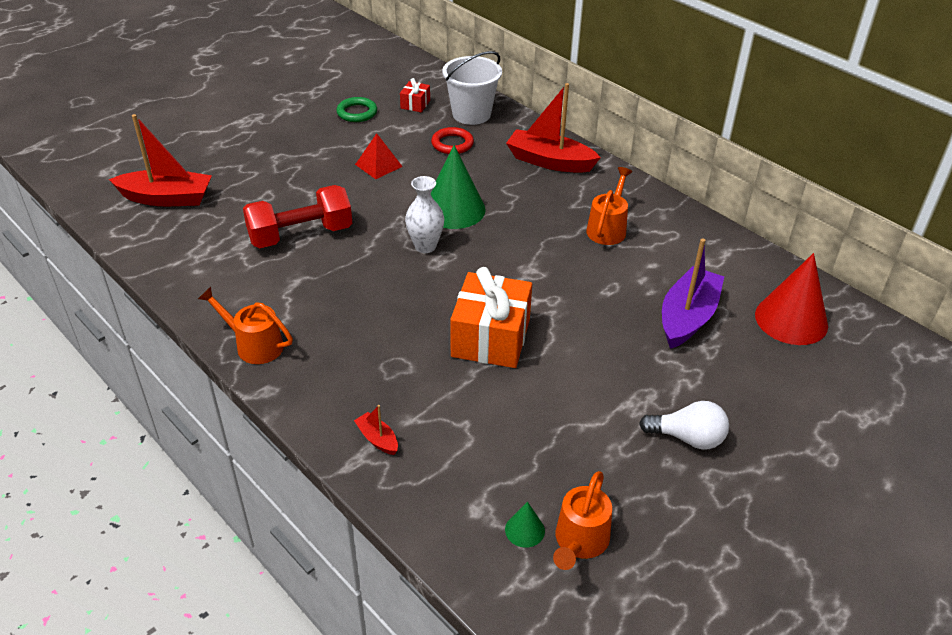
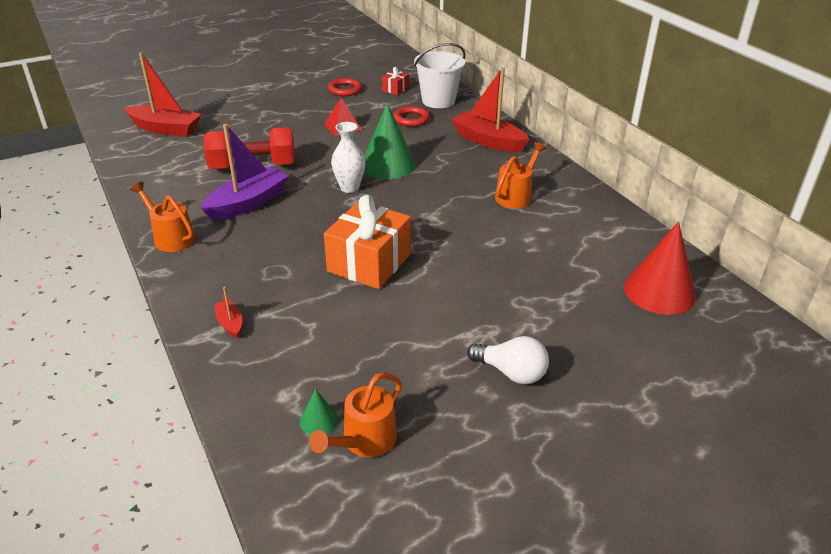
camera: 15 degrees right, 5 degrees down
green ring [336,97,377,122] -> red ring [328,78,362,96]
purple boat [662,239,724,349] -> purple boat moved to [200,124,288,221]

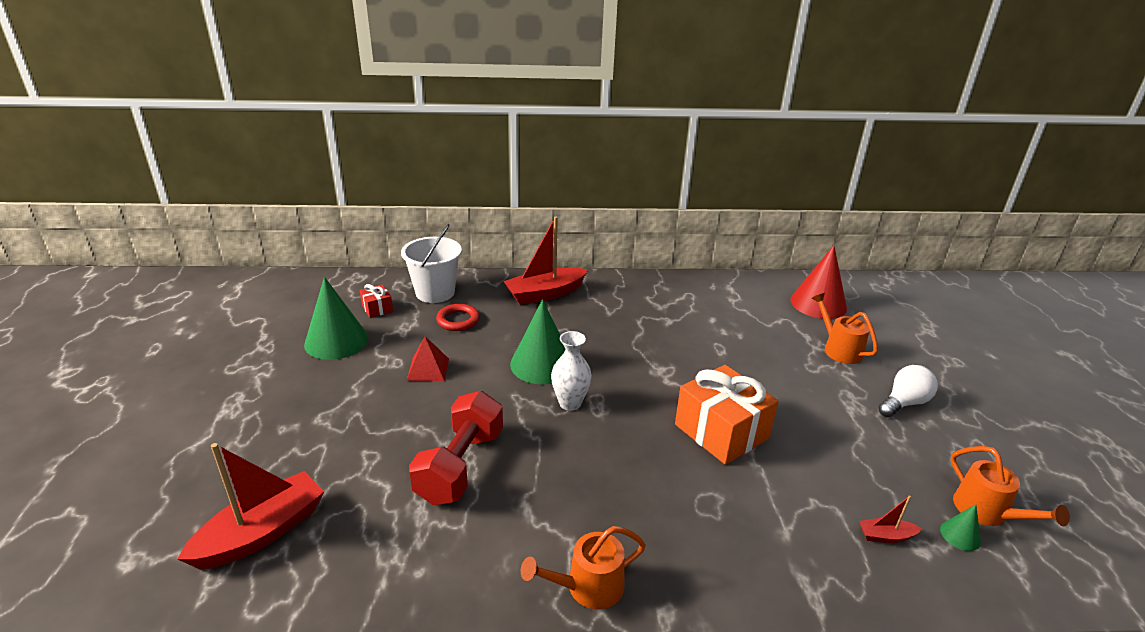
camera: 65 degrees left, 5 degrees down
purple boat [200,124,288,221] -> none
red boat [214,287,242,338] -> red boat moved to [859,496,922,543]
red ring [328,78,362,96] -> green cone [304,277,368,360]
orange watering can [495,142,546,209] -> orange watering can moved to [811,293,878,364]

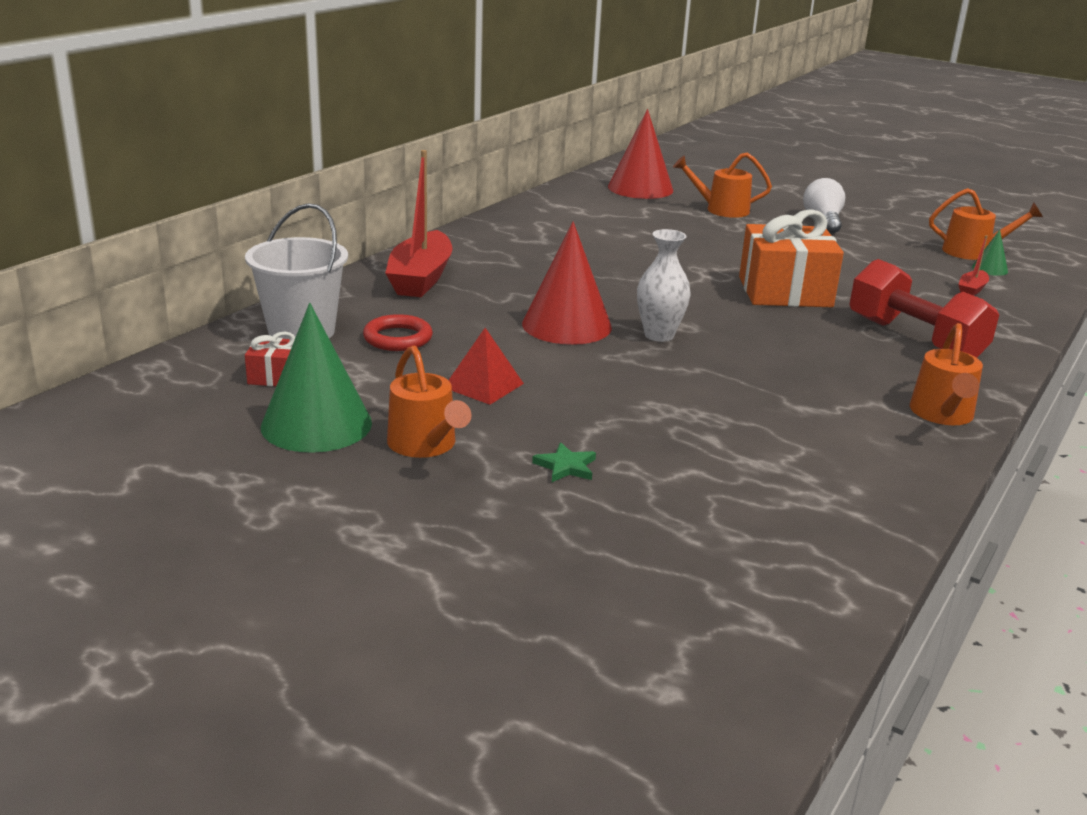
camera: 55 degrees left, 5 degrees down
red boat [177,443,324,570] -> none
red dumbbell [409,391,503,505] -> red dumbbell moved to [849,259,999,358]
green cone [510,299,565,384] -> red cone [522,222,612,345]
none -> orange watering can [387,345,472,458]
none -> green star [532,442,596,482]

